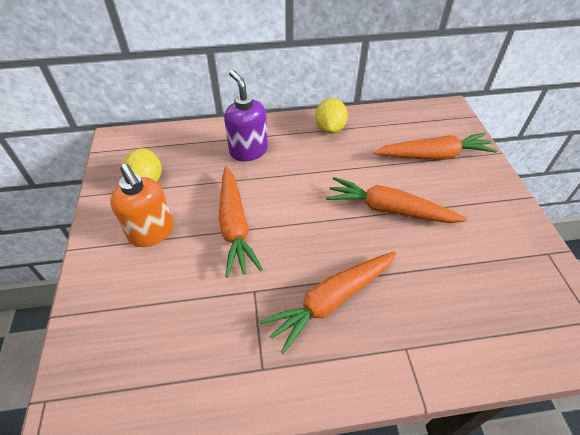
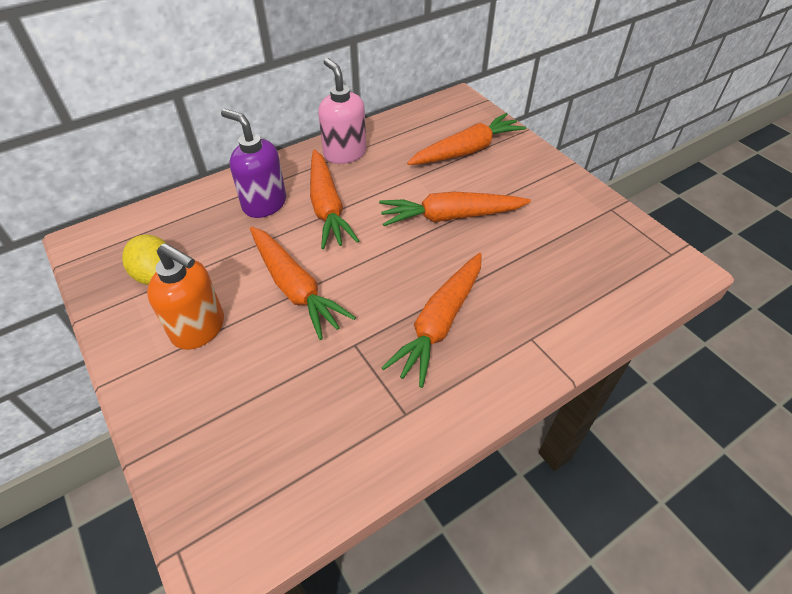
camera: 25 degrees left, 0 degrees up
yellow lemon [315,98,348,134] -> pink soap dispenser [318,58,366,164]
none -> orange carrot [310,149,359,249]

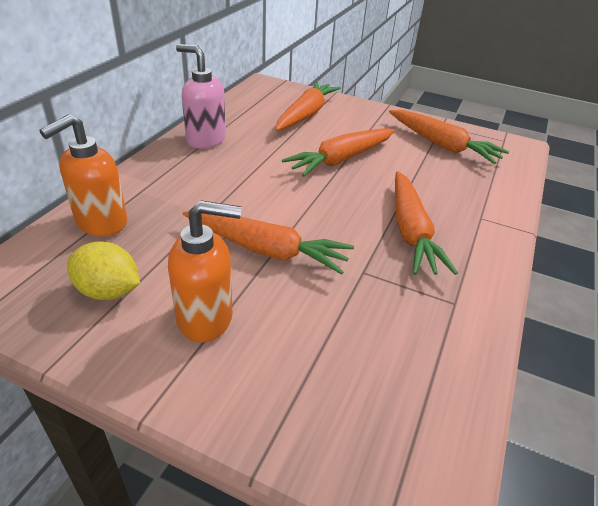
camera: 35 degrees left, 10 degrees down
purple soap dispenser [221,109,286,218] -> none
orange carrot [310,149,359,249] -> orange carrot moved to [389,110,509,164]
none -> orange soap dispenser [40,114,127,236]

